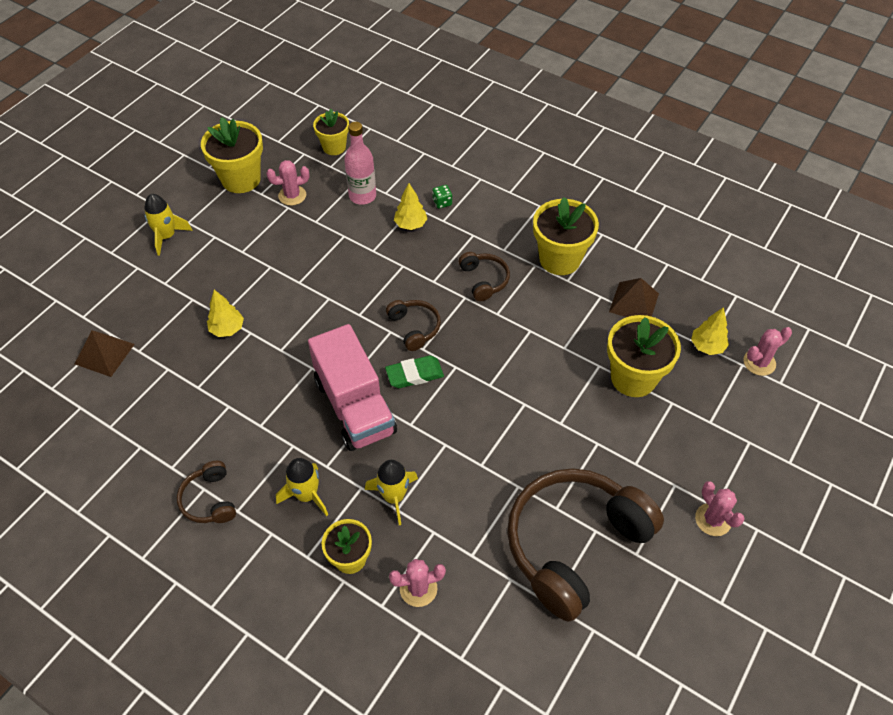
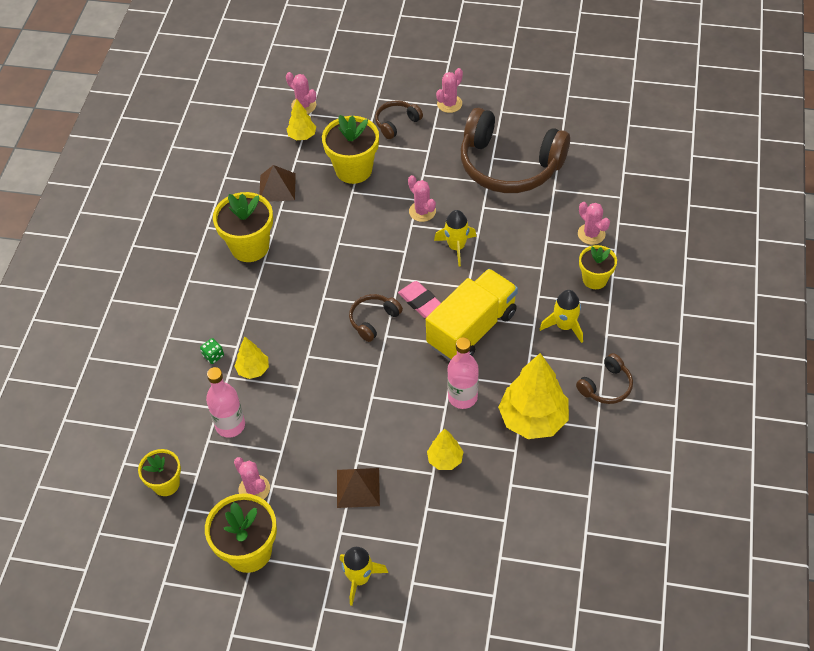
camera: 110 degrees left, 0 degrees up
brown pyramid [75,330,135,377] -> brown pyramid moved to [337,468,380,508]
pink truck [308,324,397,451] -> yellow truck [426,269,518,361]
yellow rocket [365,460,418,525] -> yellow rocket moved to [434,210,477,267]
green eraser [385,355,444,388] -> pink eraser [398,281,441,318]
brown headphones [459,252,510,301] -> brown headphones moved to [375,100,423,139]
none -> pink cactus [408,175,436,222]
none -> pink bottle [447,337,479,409]
none -> yellow tree [498,353,569,439]

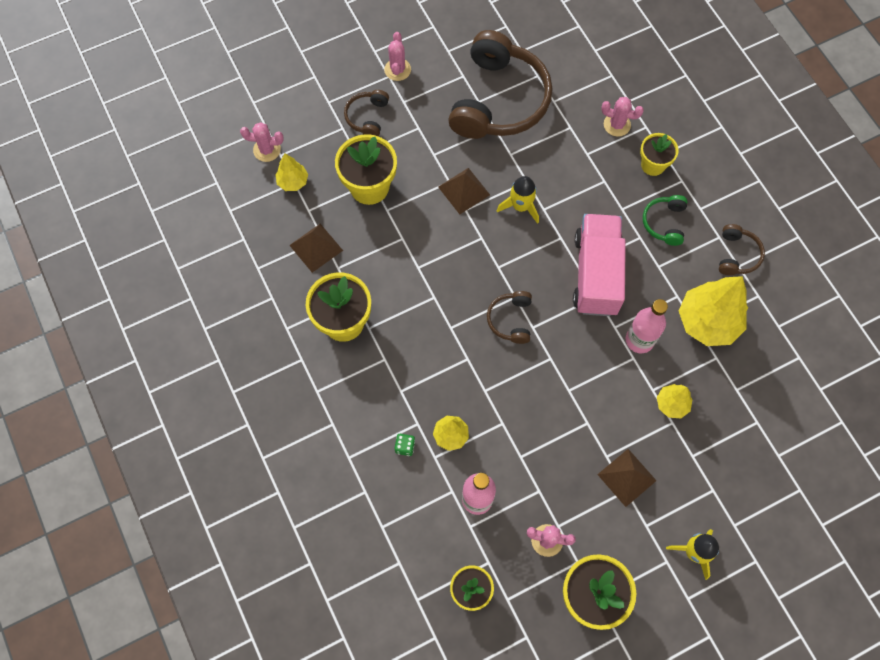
camera: 40 degrees left, 15 degrees up
pink eraser [398,281,441,318] -> none
pink cactus [408,175,436,222] -> brown pyramid [438,168,490,214]
yellow truck [426,269,518,361] -> pink truck [573,214,626,316]
brown headphones [461,108,570,193] -> brown headphones turned 60 degrees counterclockwise [448,30,552,139]
yellow rocket [540,290,583,343] -> green headphones [643,195,688,246]

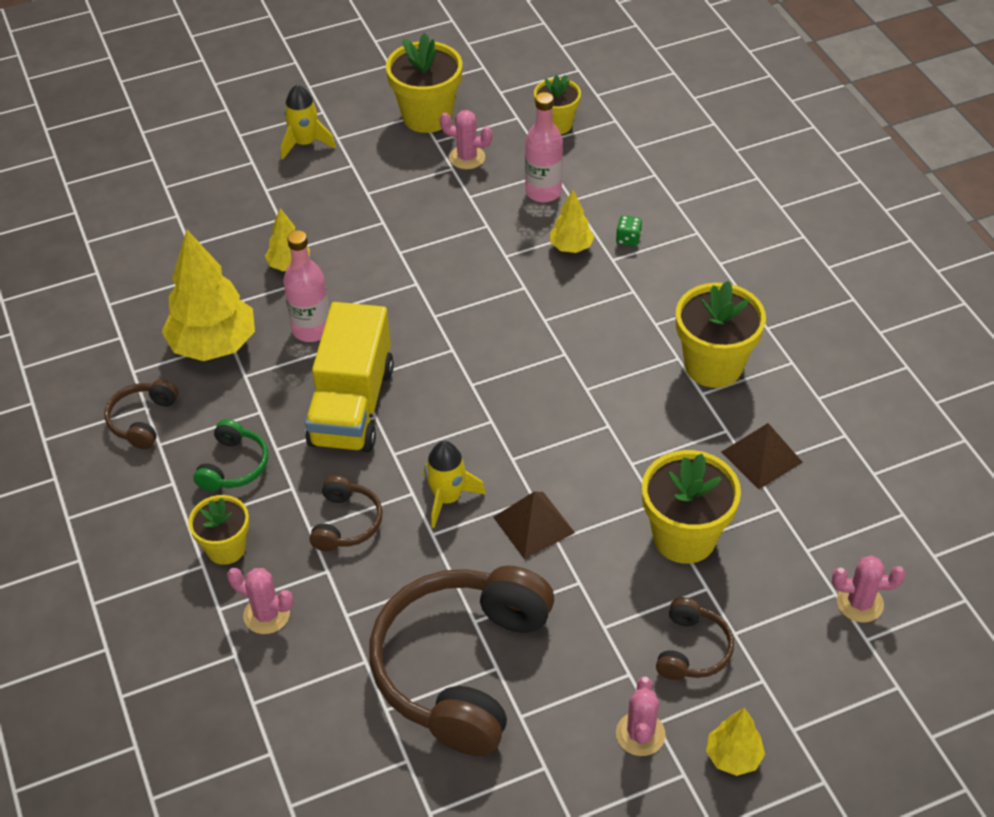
camera: 175 degrees left, 20 degrees down
yellow tree [275,153,308,191] -> yellow tree moved to [706,708,765,776]
brown headphones [487,291,532,344] -> brown headphones moved to [309,475,383,552]
pink truck [573,214,626,316] -> yellow truck [305,302,394,453]
brown pyramid [597,449,656,507] -> none

